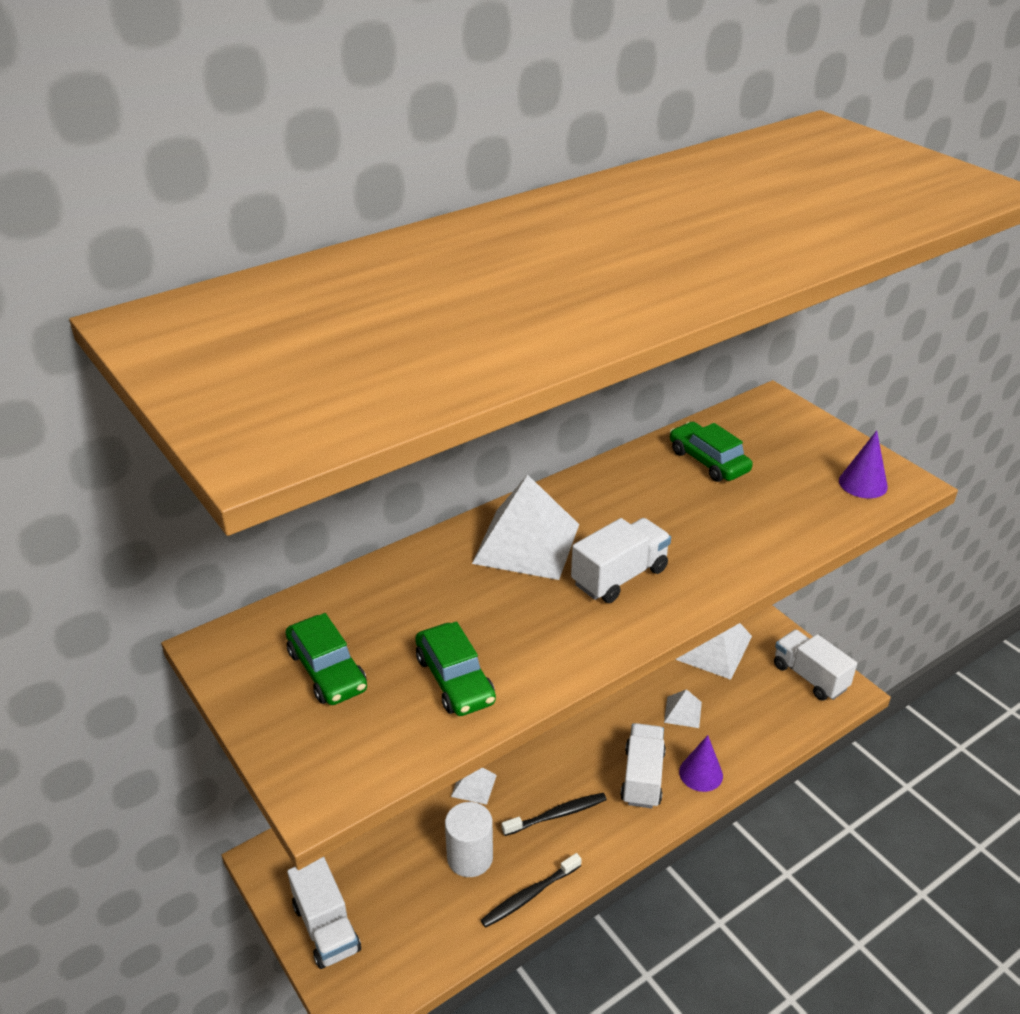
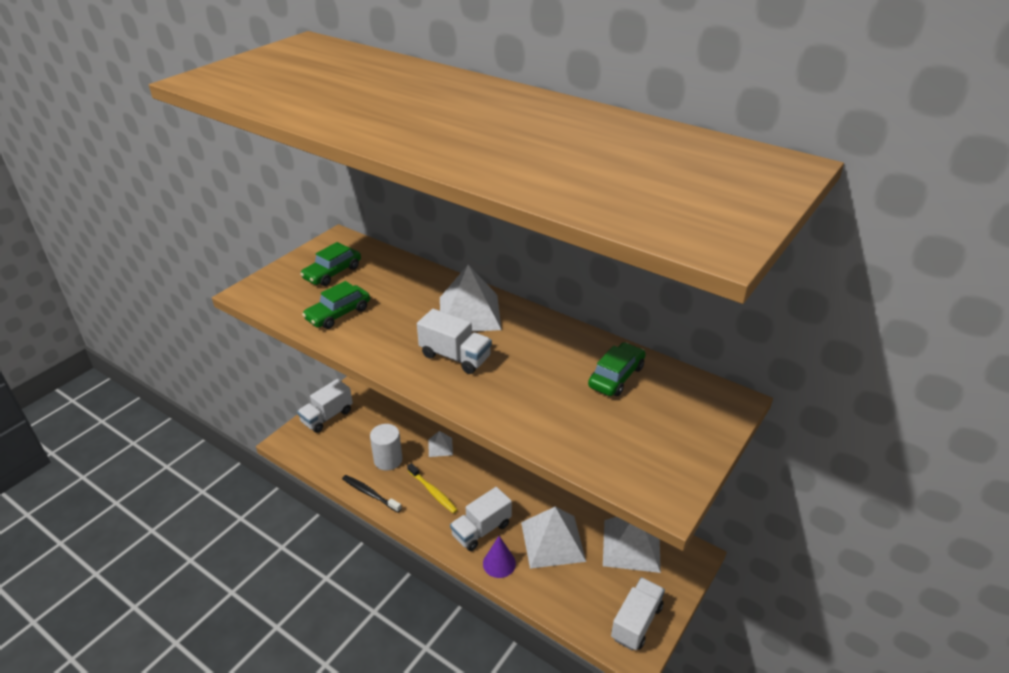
camera: 70 degrees right, 0 degrees up
black toothbrush [502,793,607,836] -> yellow toothbrush [407,463,458,514]
white truck [620,723,666,808] -> white truck turned 150 degrees clockwise [450,487,512,551]
white pyramid [664,689,702,728] -> white pyramid [521,507,586,569], size x2.05
purple cone [839,430,888,499] -> none

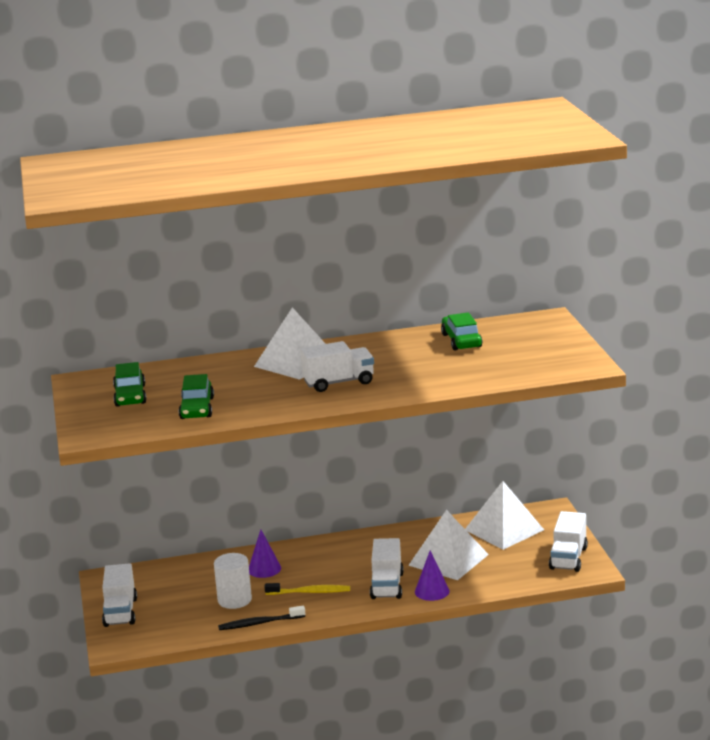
camera: 45 degrees left, 15 degrees down
white pyramid [428,431,453,457] -> purple cone [249,530,281,578]
white truck [611,577,665,650] -> white truck turned 150 degrees counterclockwise [549,511,588,572]

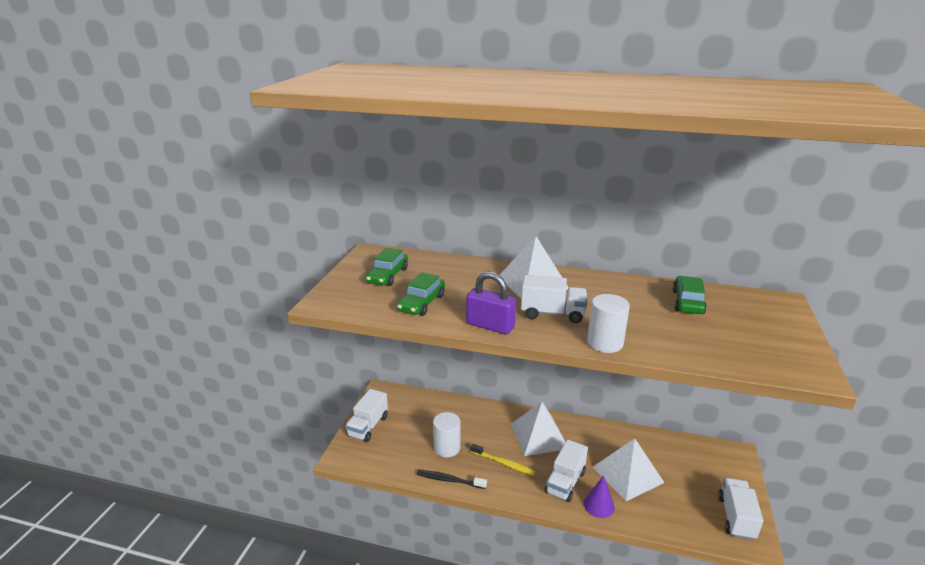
camera: 25 degrees right, 5 degrees up
purple cone [249,530,281,578] -> none
white pyramid [465,481,544,550] -> white pyramid moved to [511,402,565,456]
white truck [549,511,588,572] -> white truck turned 150 degrees clockwise [718,478,763,540]
none -> purple padlock [466,271,516,334]
none -> white cylinder [587,294,630,353]

